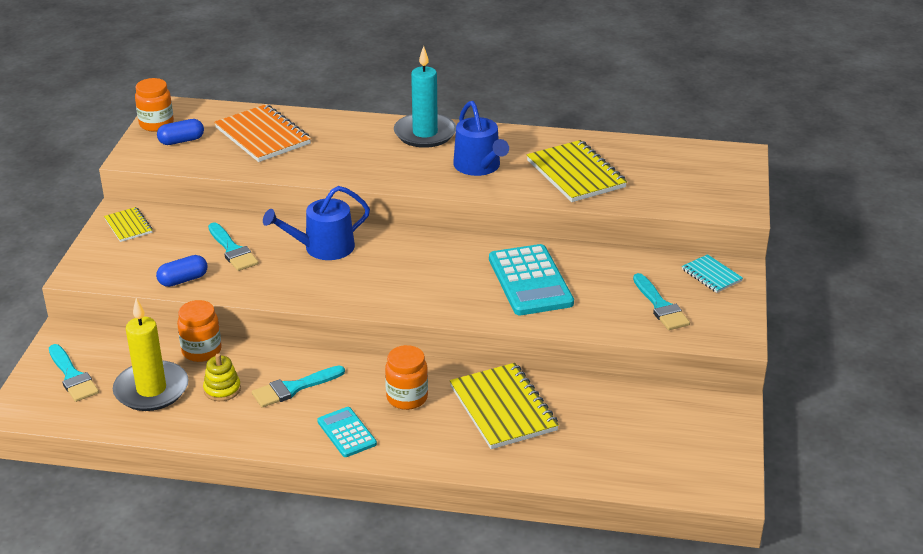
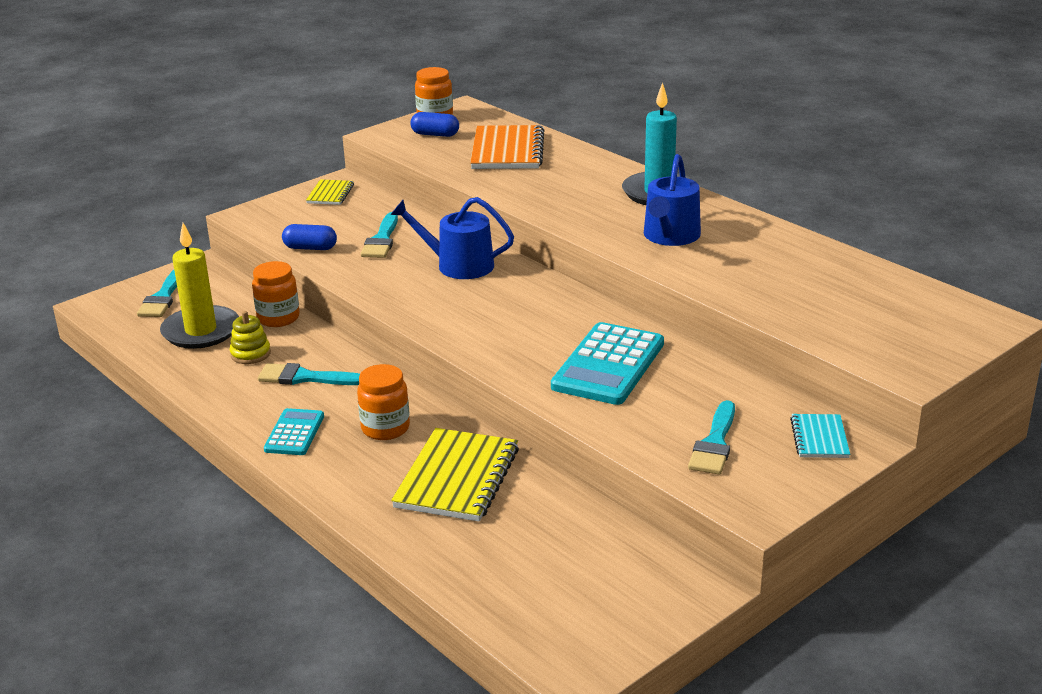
camera: 40 degrees right, 5 degrees down
yellow notebook [527,140,627,202] -> none

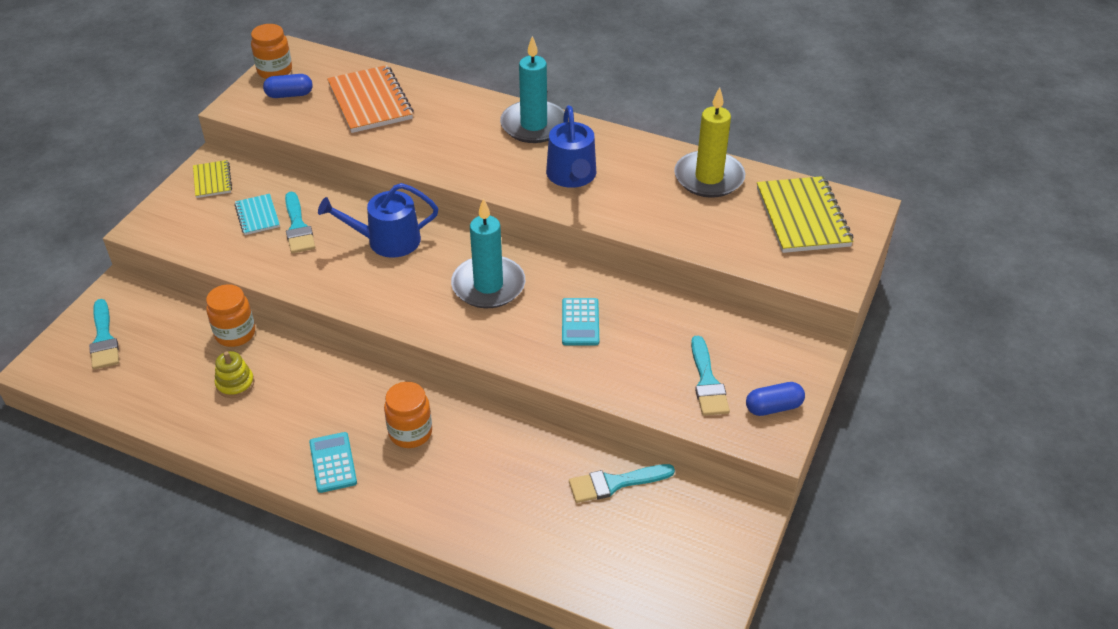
camera: 25 degrees left, 15 degrees up
yellow candle [160,223,239,349] -> yellow candle moved to [674,87,745,198]
turquoise brush [258,363,360,385] -> turquoise brush moved to [569,464,675,503]
blue capsule [282,224,337,250] -> blue capsule moved to [746,382,805,416]
yellow notebook [391,428,519,522] -> yellow notebook moved to [757,176,854,253]
turquoise calculator [551,322,664,405] -> turquoise calculator [562,298,599,345], size x0.56
turquoise notebook [790,414,850,458] -> turquoise notebook moved to [234,194,280,235]
none -> turquoise candle [451,198,525,308]

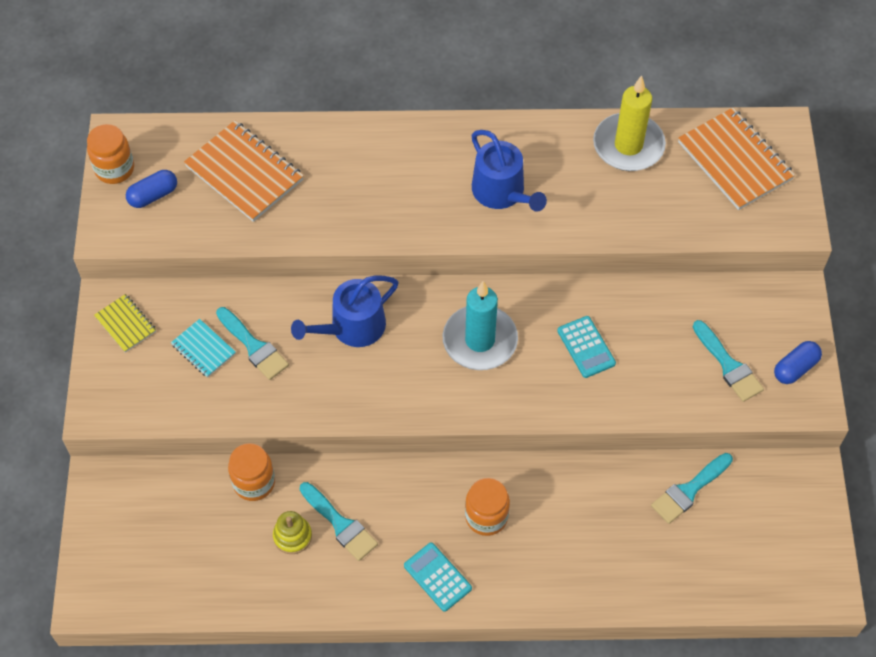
camera: 25 degrees left, 15 degrees up
turquoise brush [89,299,119,370] -> turquoise brush moved to [300,482,378,561]
turquoise candle [500,36,565,143] -> none
yellow notebook [757,176,854,253] -> orange notebook [678,108,795,210]

